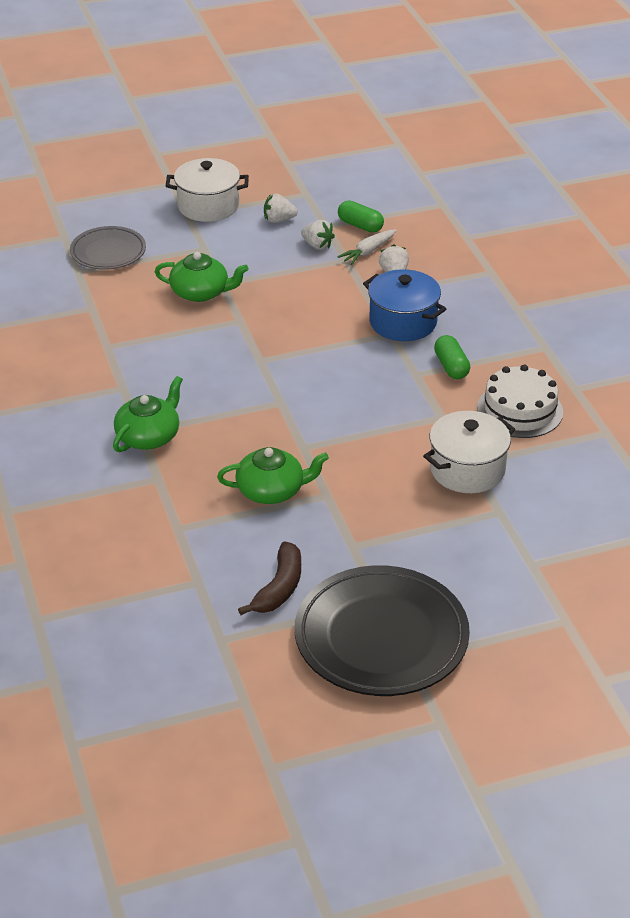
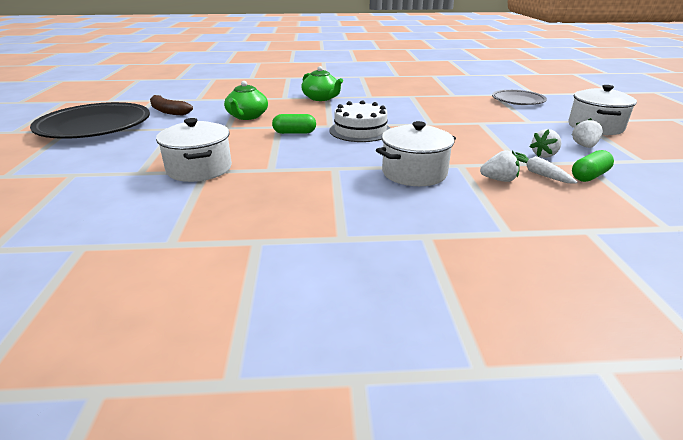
camera: 105 degrees right, 10 degrees down
green teapot [155,252,248,302] -> none
blue pot [363,269,446,341] -> white pot [376,121,456,186]
green capsule [434,335,470,379] -> green capsule moved to [272,114,316,134]
white cake [477,365,563,438] -> white cake moved to [329,100,390,142]

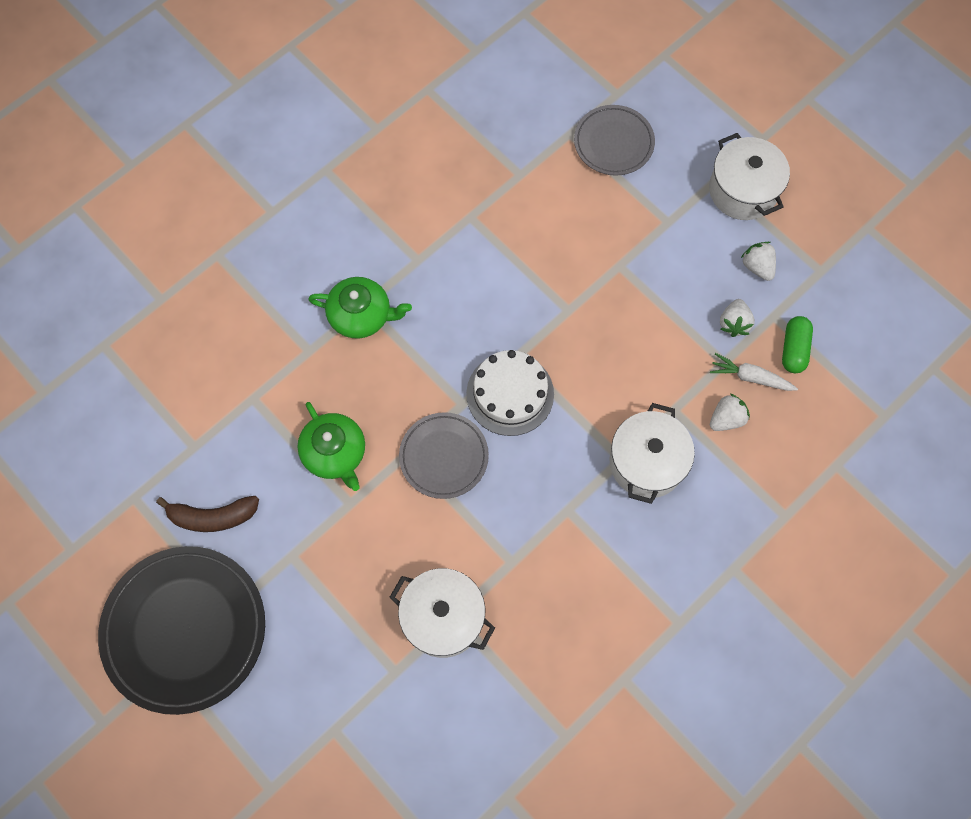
camera: 40 degrees left, 40 degrees up
green capsule [272,114,316,134] -> grey plate [399,412,489,499]

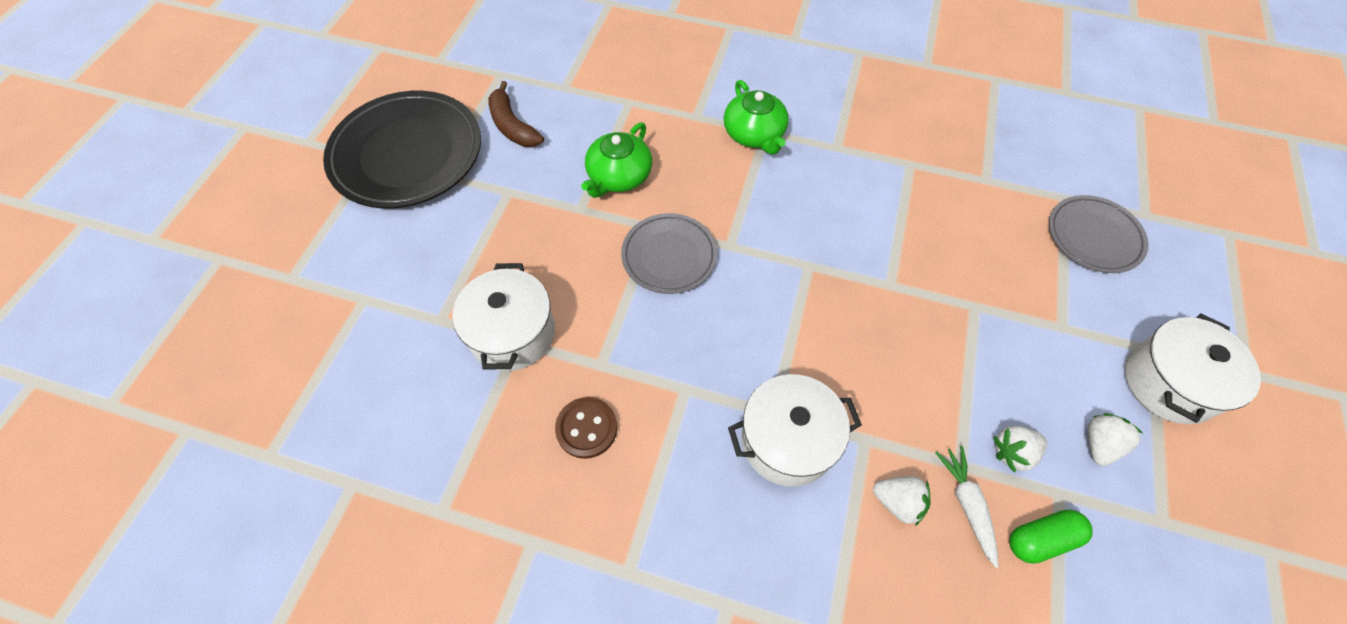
camera: 60 degrees right, 10 degrees down
white cake [466,350,554,436] -> none
none -> brown button [555,397,617,459]

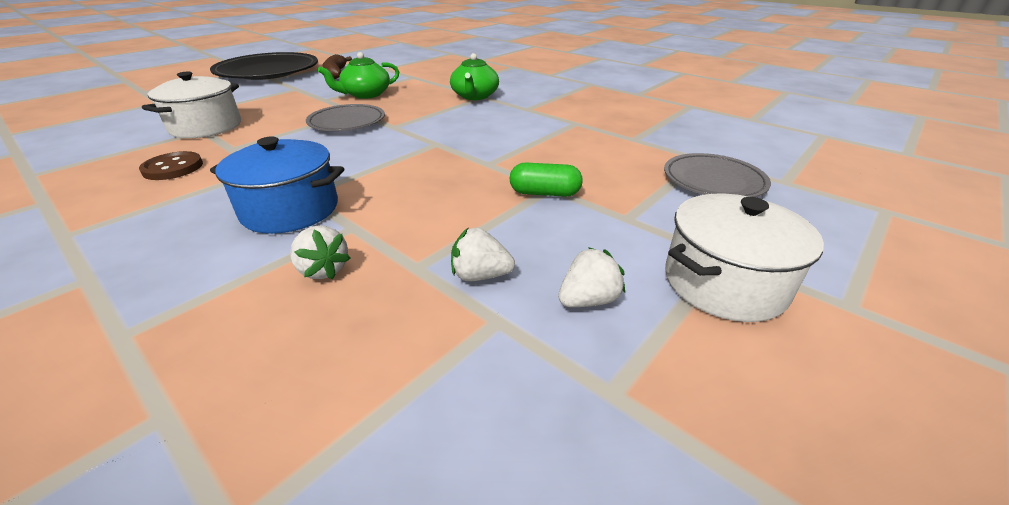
camera: 25 degrees right, 25 degrees down
white pot [728,374,862,487] -> blue pot [210,137,344,234]
white carrot [935,446,999,568] -> none
green capsule [1009,509,1093,564] -> green capsule moved to [510,163,583,197]

